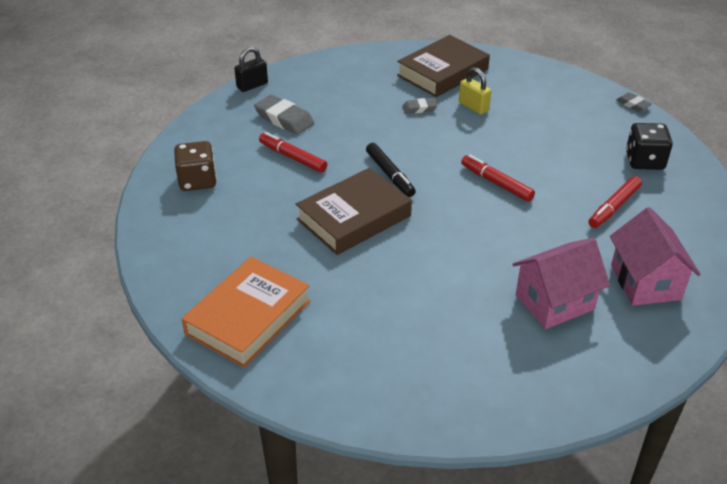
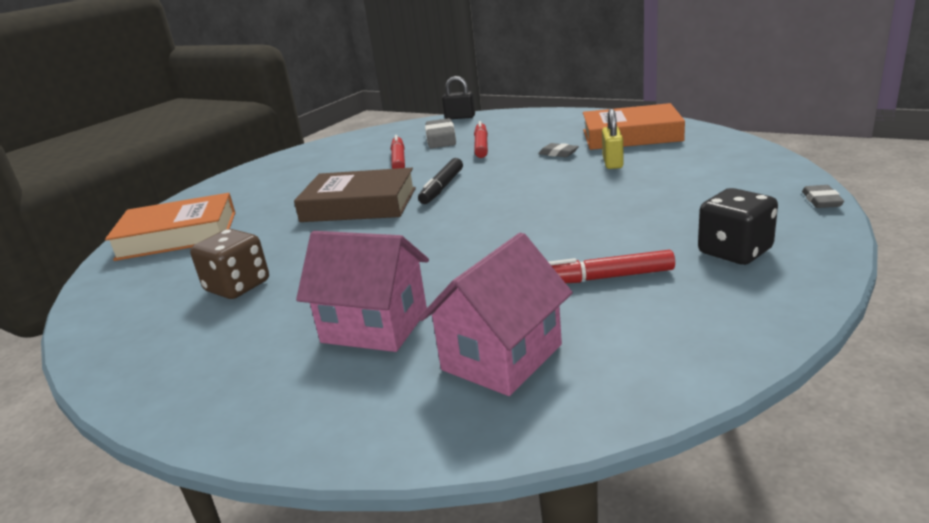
camera: 50 degrees right, 15 degrees down
brown dice [174,141,217,191] -> brown dice moved to [190,229,269,299]
brown book [397,35,490,97] -> orange book [583,103,685,150]
red marker [461,155,535,202] -> red marker moved to [474,121,488,158]

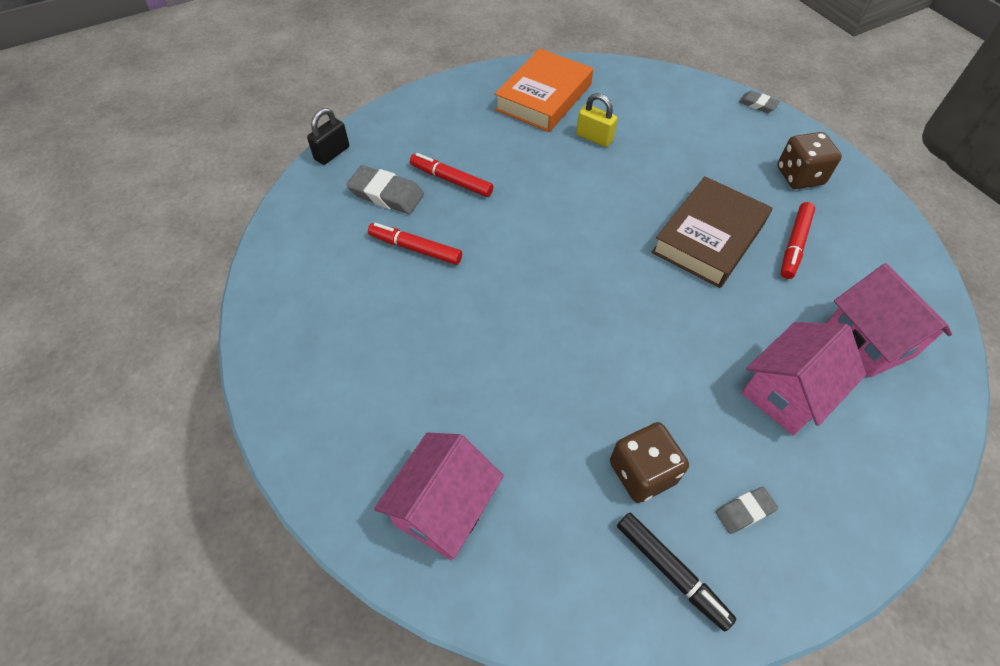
camera: 65 degrees left, 30 degrees up
orange book [105,193,235,261] -> pink house [374,432,504,560]
brown book [294,168,416,222] -> brown book moved to [651,176,772,288]
black marker [418,158,463,204] -> black marker moved to [617,512,736,631]
grey eraser [539,143,579,157] -> grey eraser moved to [716,487,778,534]
black dice [698,188,778,265] -> brown dice [777,132,842,189]

